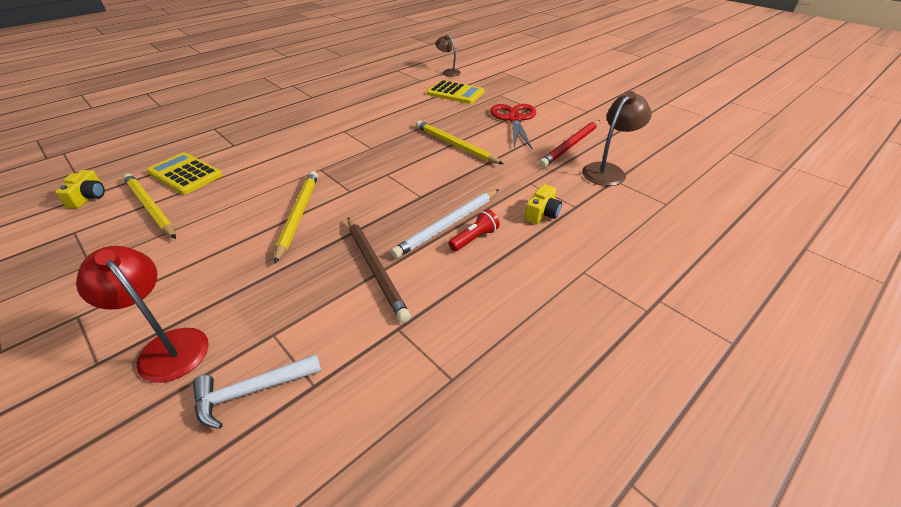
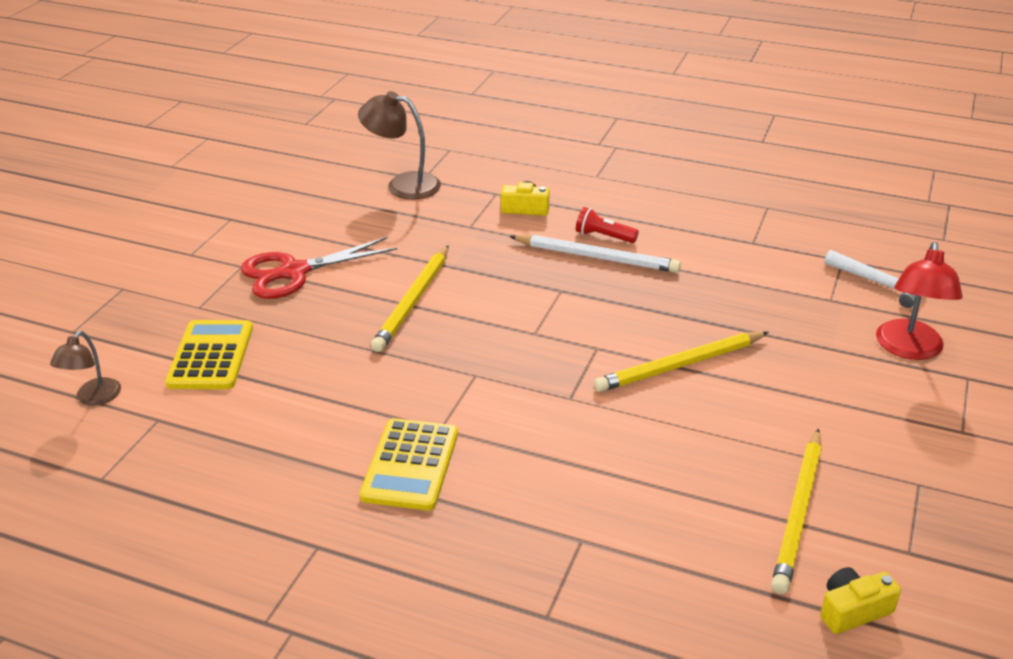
camera: 115 degrees left, 5 degrees down
yellow calculator [147,152,223,195] -> yellow calculator moved to [360,418,458,511]
brown pencil [348,217,411,323] -> none
red pencil [539,120,600,167] -> none

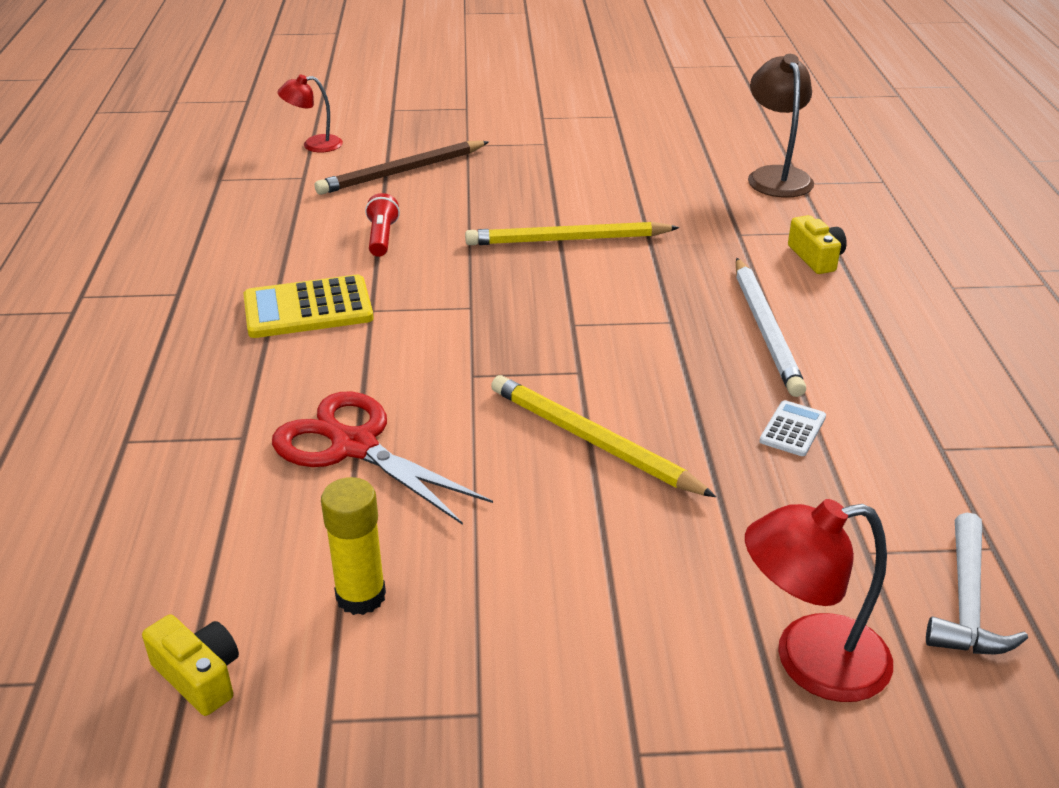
camera: 65 degrees right, 0 degrees up
brown lamp [50,331,121,406] -> red lamp [277,75,343,152]
yellow calculator [165,320,253,389] -> brown pencil [315,141,489,195]
red scissors [241,237,397,299] -> red scissors moved to [272,391,493,525]
red flashlight [576,207,639,243] -> red flashlight moved to [365,193,400,257]
yellow pencil [771,428,822,594] -> yellow glue stick [321,477,386,615]
none -> white calculator [759,400,826,456]

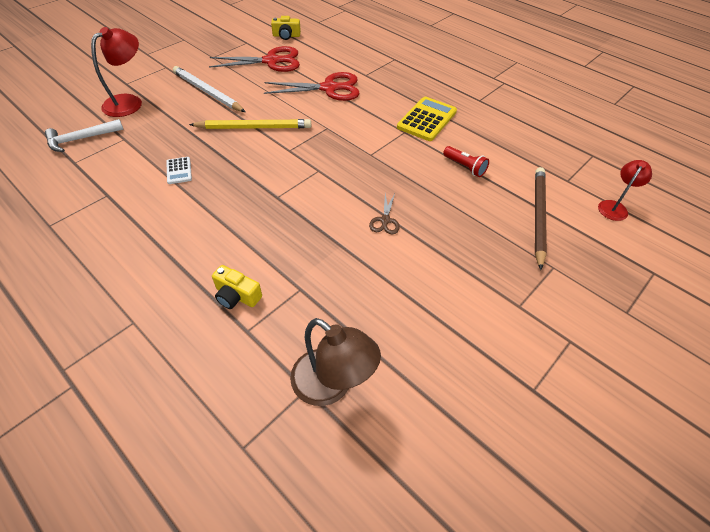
camera: 135 degrees right, 15 degrees up
yellow glue stick [321,477,386,615] -> red scissors [209,46,300,72]
yellow pencil [465,221,680,245] -> brown scissors [369,193,400,234]
white pencil [736,258,806,397] -> white pencil moved to [173,66,245,112]
white hammer [926,513,1028,654] -> white hammer turned 90 degrees counterclockwise [45,119,124,152]

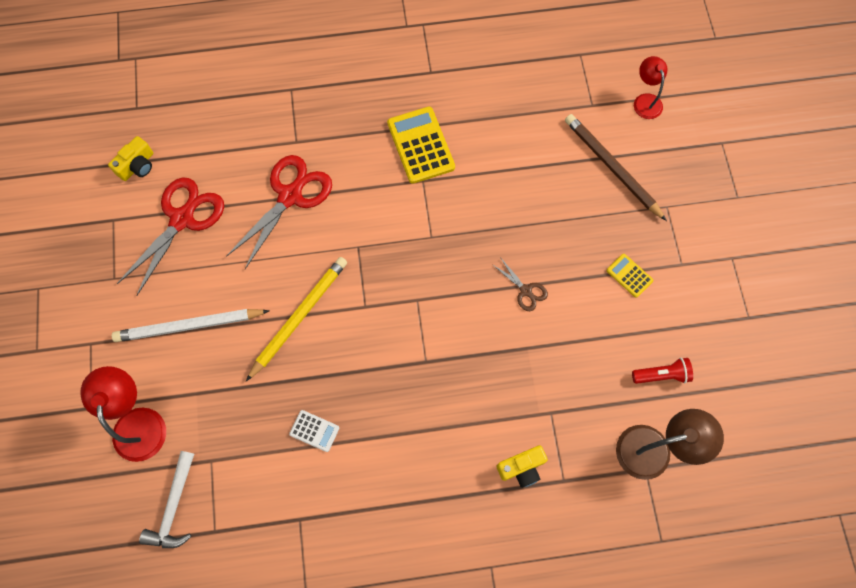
camera: 50 degrees left, 20 degrees up
red flashlight [443,146,489,177] -> red flashlight moved to [632,358,693,384]
none -> yellow calculator [607,254,653,298]

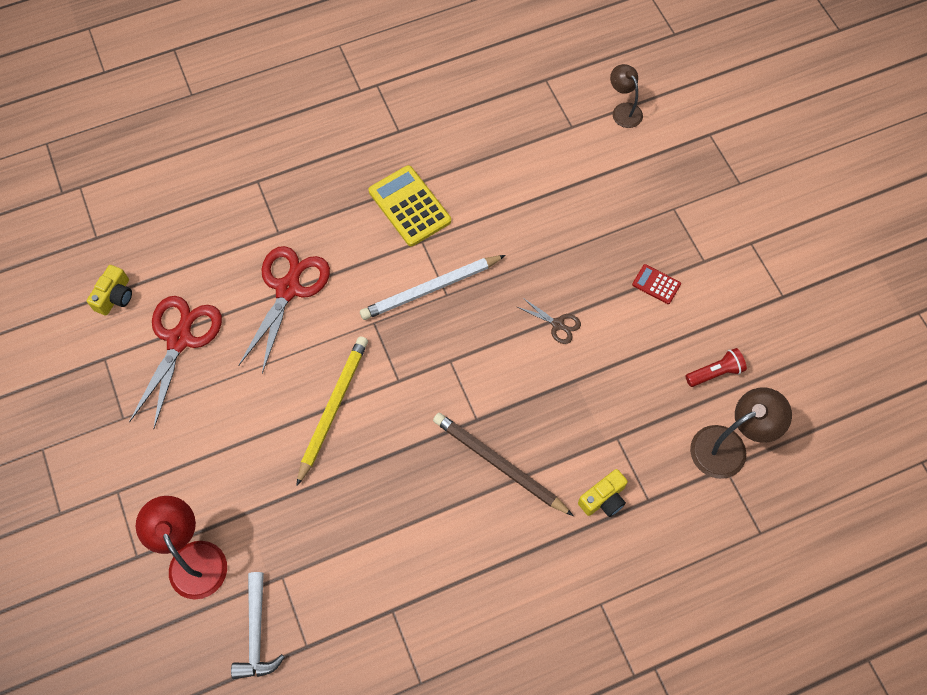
camera: 15 degrees left, 5 degrees down
white pencil [112,309,270,342] -> white pencil moved to [360,255,506,320]
white calculator [289,410,339,452] -> none
brown pencil [565,114,667,221] -> brown pencil moved to [433,413,574,516]
yellow calculator [607,254,653,298] -> red calculator [632,264,681,304]
red lamp [634,56,667,119] -> brown lamp [610,64,643,128]

